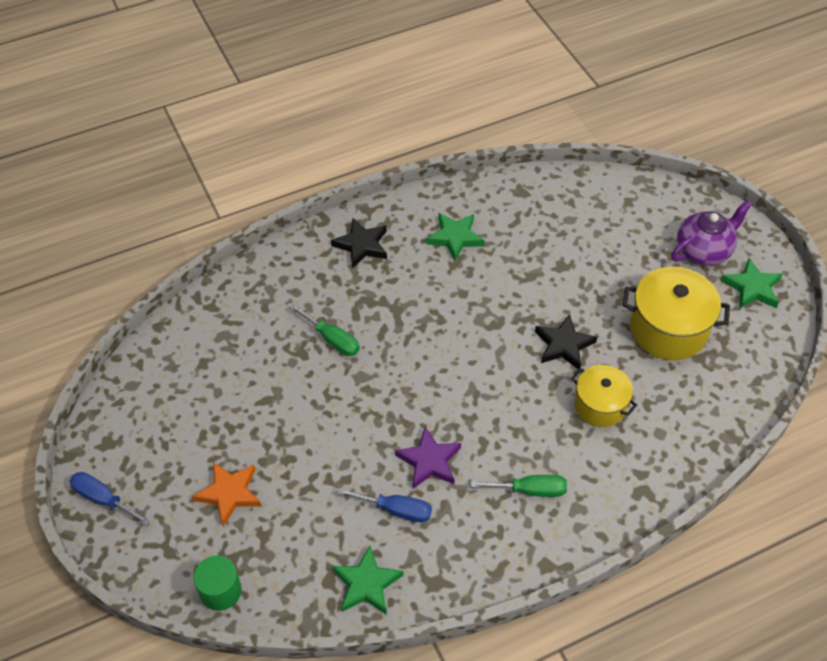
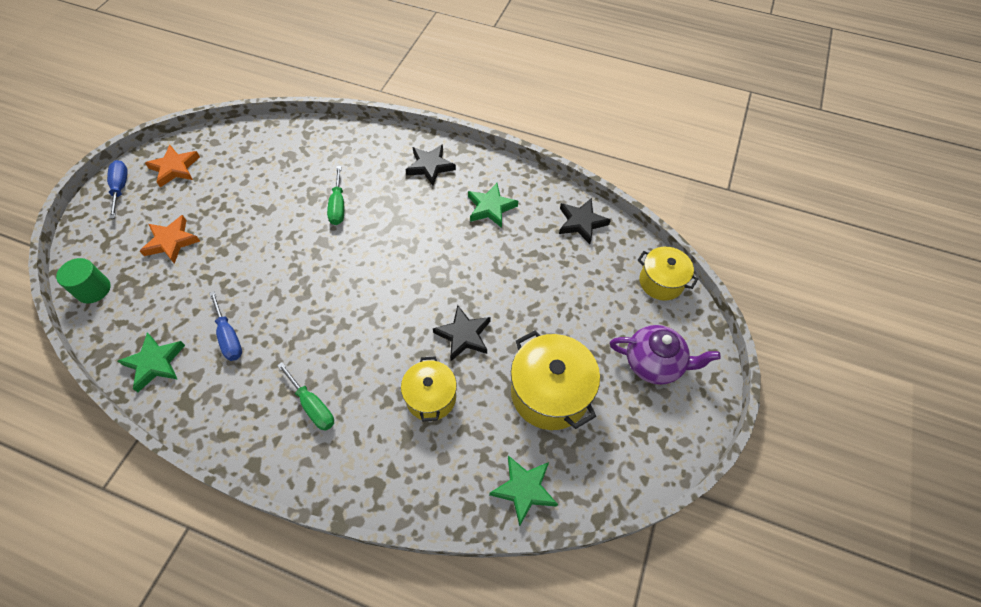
camera: 45 degrees right, 5 degrees up
purple star [395,426,461,489] -> none
green star [721,258,783,309] -> green star moved to [489,455,558,526]
none -> orange star [145,145,200,188]
none -> black star [559,198,611,244]
none -> yellow pot [638,246,698,301]

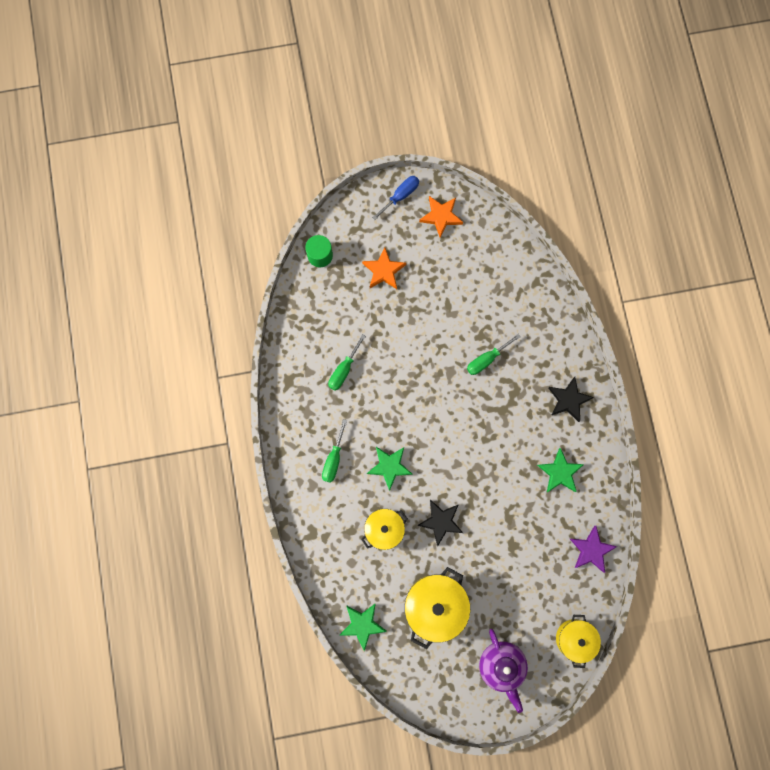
camera: 60 degrees right, 20 degrees up
green star [118,333,185,392] -> green star moved to [367,447,413,491]
blue screwdriver [209,291,242,361] -> green screwdriver [328,334,366,390]
black star [559,198,611,244] -> purple star [570,526,617,573]

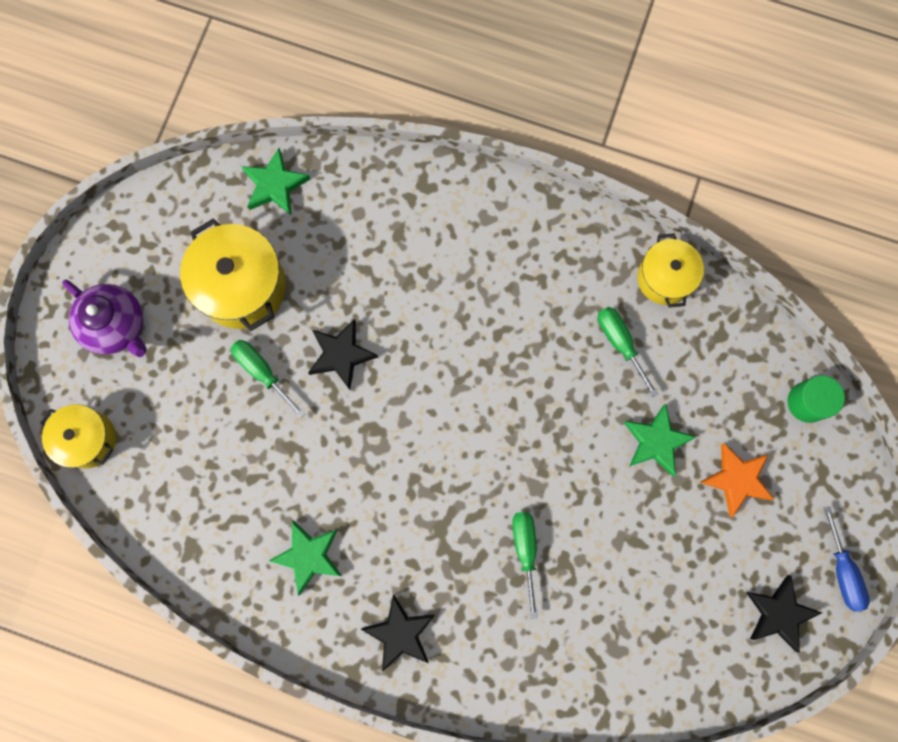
camera: 120 degrees right, 0 degrees up
green screwdriver [322,419,347,483] -> green screwdriver moved to [231,340,305,418]
yellow pot [361,509,408,550] -> yellow pot moved to [637,233,704,308]
green star [367,447,413,491] -> green star moved to [623,404,696,476]
orange star [419,196,463,238] -> black star [746,575,822,653]
purple teapot [479,629,528,713] -> purple teapot turned 150 degrees counterclockwise [62,280,147,357]
purple star [570,526,617,573] -> none

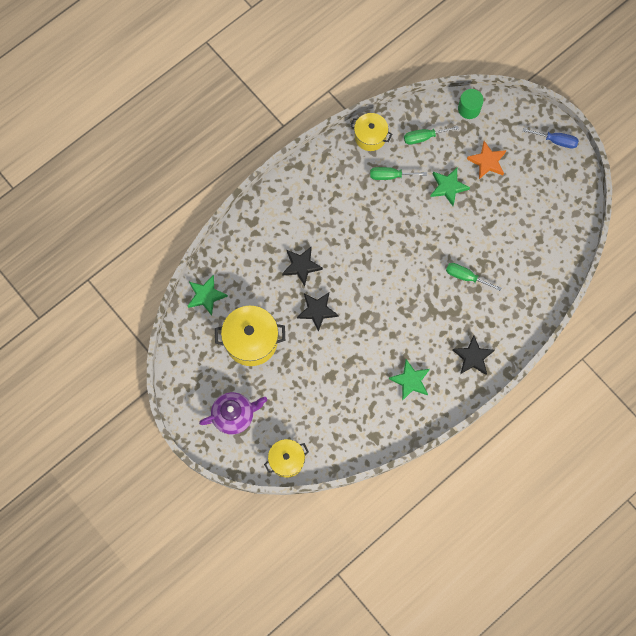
camera: 60 degrees left, 5 degrees down
green screwdriver [231,340,305,418] -> green screwdriver moved to [404,126,459,145]
black star [746,575,822,653] -> black star moved to [282,246,323,286]

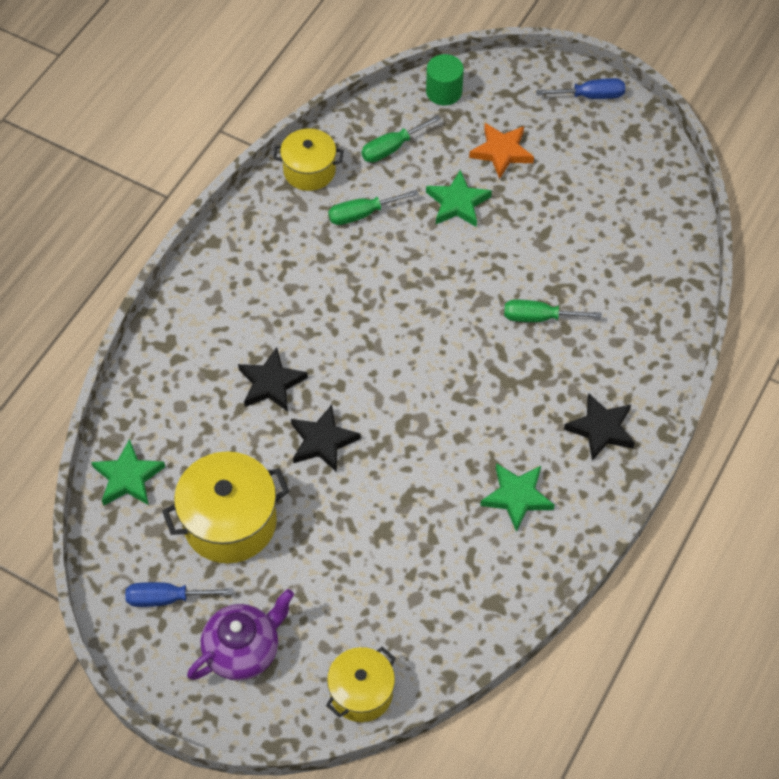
camera: 20 degrees left, 15 degrees down
none -> blue screwdriver [125,582,233,607]

